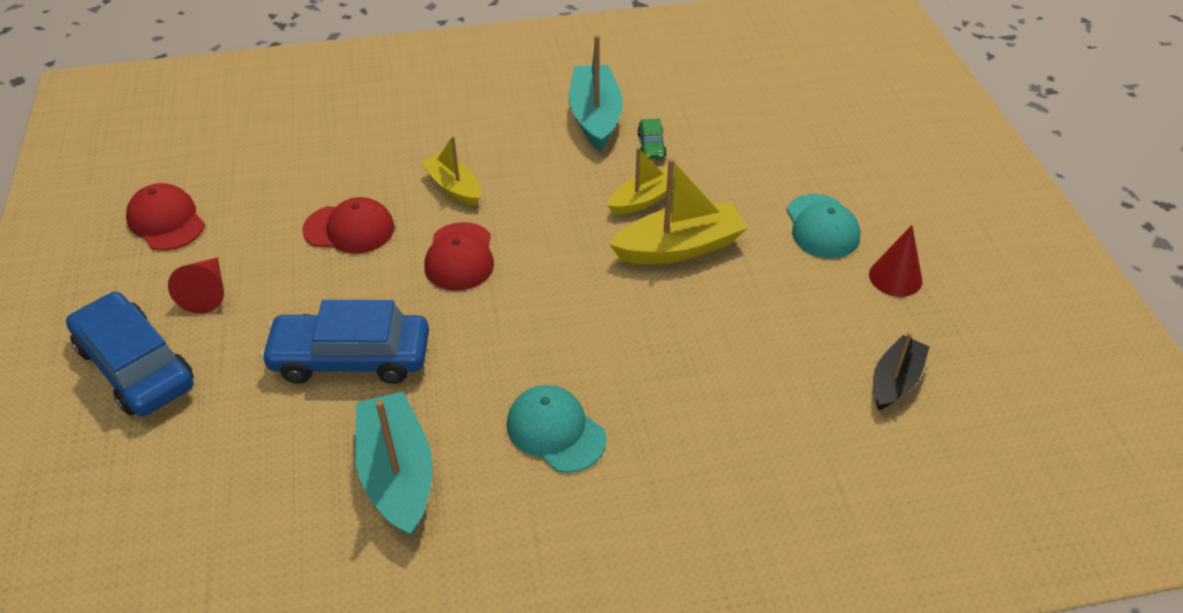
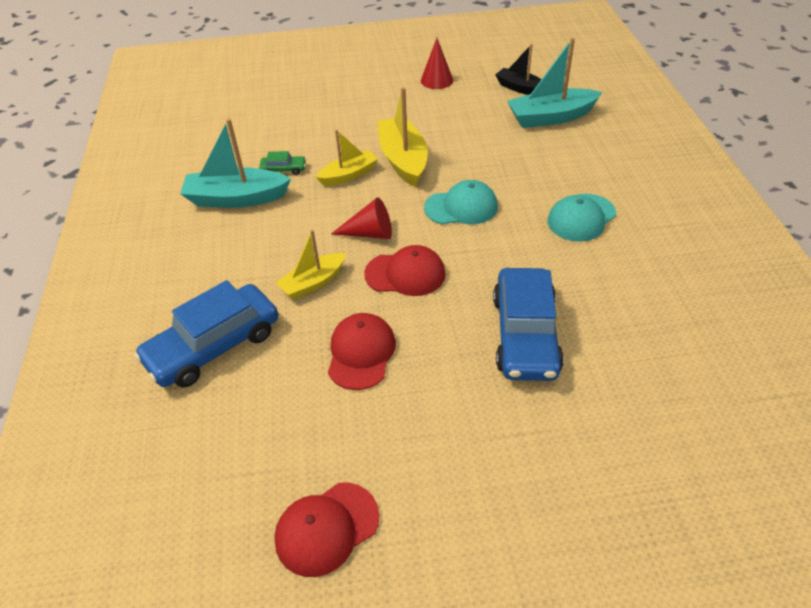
camera: 85 degrees left, 0 degrees up
blue car [66,292,193,416] -> blue car moved to [134,280,278,387]
red cone [168,257,224,314] -> red cone moved to [331,197,392,239]
turquoise boat [355,391,433,537] -> turquoise boat moved to [507,38,602,128]
yellow boat [607,147,674,215] -> yellow boat turned 90 degrees clockwise [316,129,378,186]
turquoise cap [787,194,861,259] -> turquoise cap moved to [424,180,498,224]

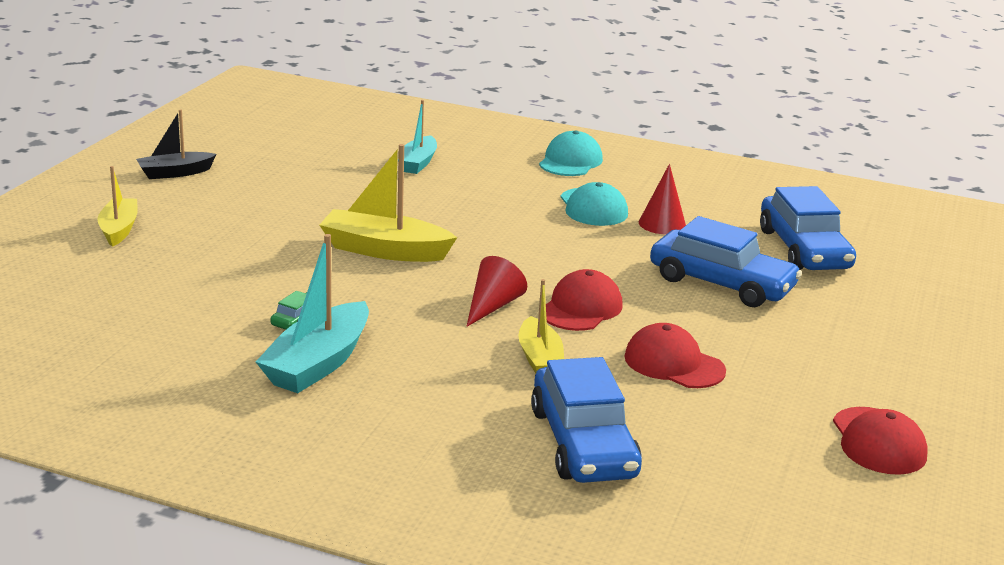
camera: 65 degrees left, 20 degrees down
yellow boat [316,129,378,186] -> yellow boat moved to [97,166,138,247]
red cone [421,38,453,89] -> red cone moved to [639,164,686,235]
turquoise cap [424,180,498,224] -> turquoise cap moved to [539,130,603,176]
black boat [495,44,541,95] -> black boat moved to [136,109,216,179]
turquoise boat [507,38,602,128] -> turquoise boat [398,100,437,174], size x0.63
none -> blue car [760,186,856,270]

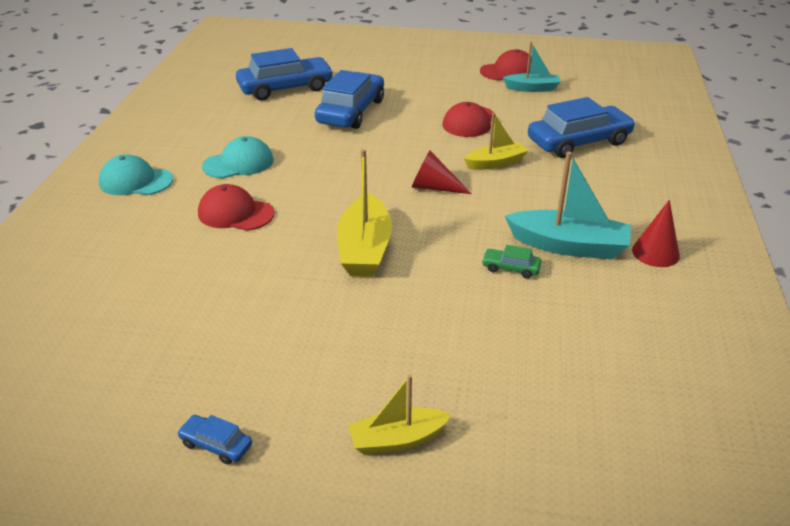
camera: 100 degrees left, 10 degrees up
black boat [136,109,216,179] -> blue car [177,415,252,464]
turquoise boat [398,100,437,174] -> turquoise boat moved to [503,42,560,92]
red cap [546,269,623,331] -> red cap moved to [198,184,274,231]
red cone [639,164,686,235] -> red cone moved to [632,200,680,267]

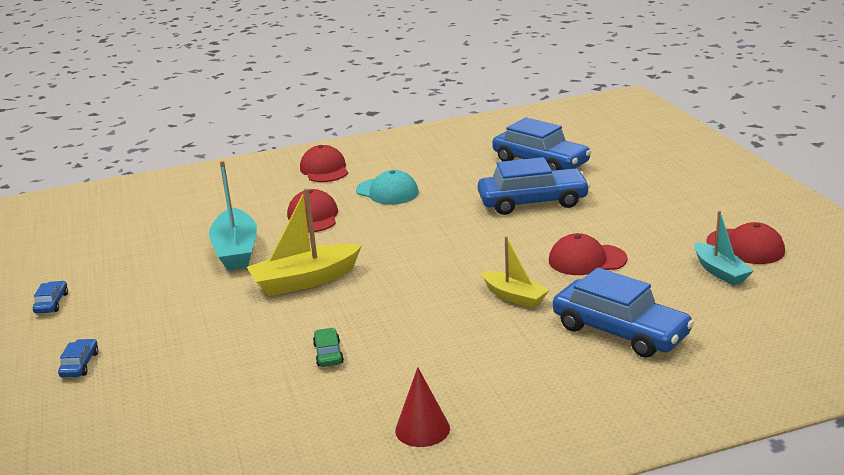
camera: 65 degrees right, 10 degrees down
turquoise cap [99,154,173,195] -> red cap [300,145,348,182]
yellow boat [348,374,452,455] -> blue car [58,339,98,378]
red cone [412,150,472,194] -> none
turquoise boat [505,151,631,259] -> turquoise boat moved to [209,161,257,271]

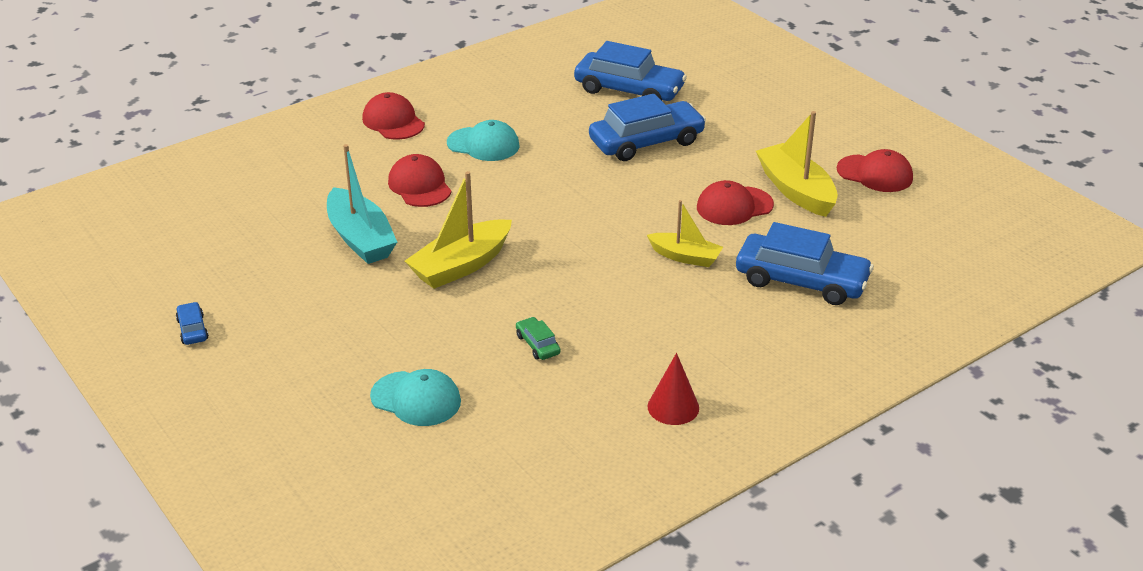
camera: 20 degrees left, 10 degrees up
blue car [58,339,98,378] -> none
turquoise boat [694,211,753,285] -> none
none -> turquoise cap [370,369,461,426]
none -> yellow boat [756,111,838,217]

